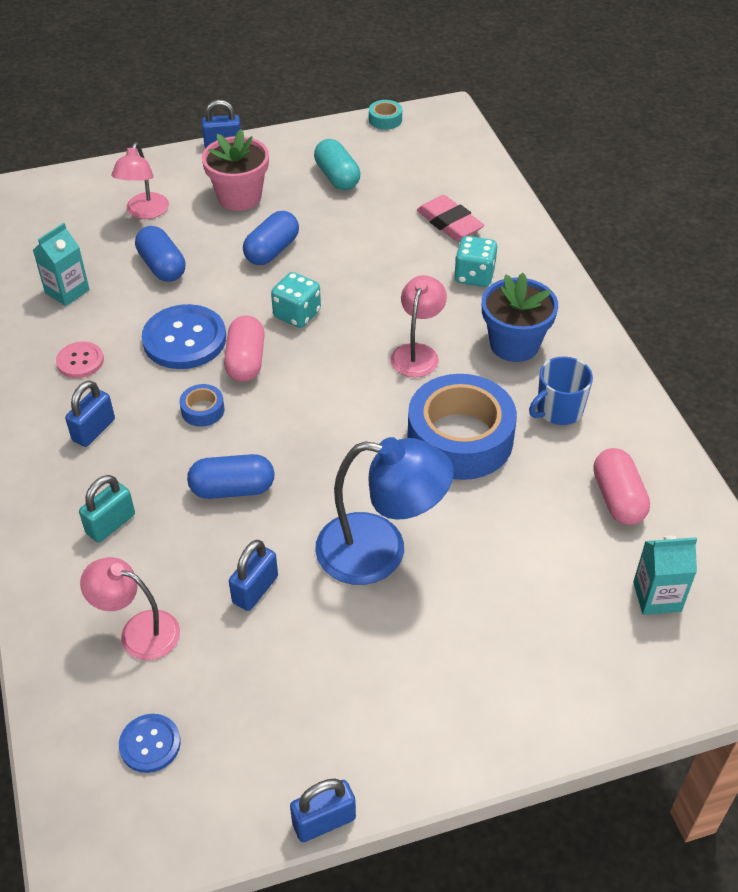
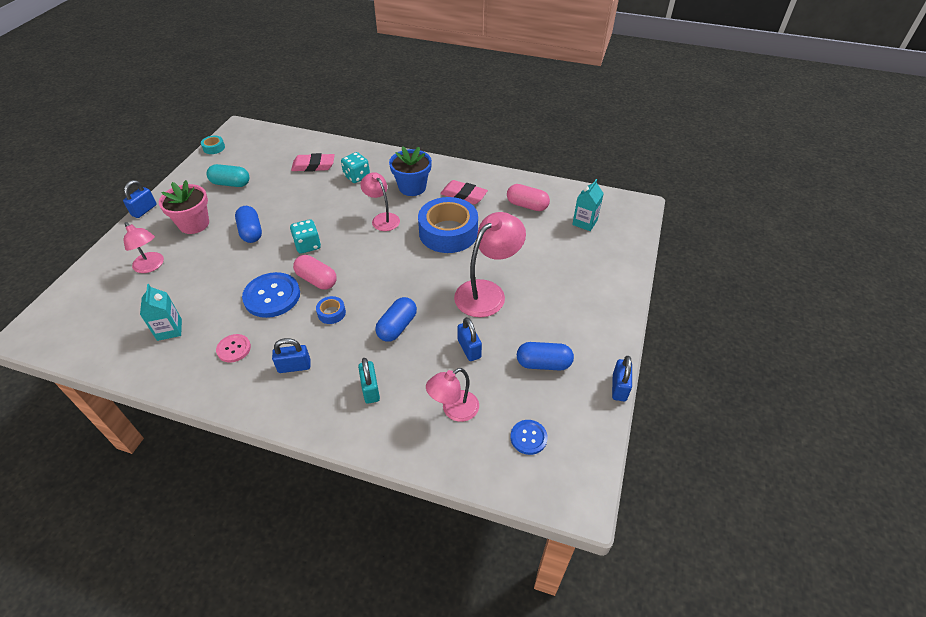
camera: 55 degrees left, 0 degrees up
blue padlock [65,380,115,447] -> blue padlock turned 75 degrees counterclockwise [272,338,311,373]
blue capsule [135,226,185,282] -> blue capsule moved to [517,342,574,370]
blue lamp [315,437,454,585] -> pink lamp [454,212,526,317]
blue mug [529,356,593,425] -> pink eraser [440,180,488,204]

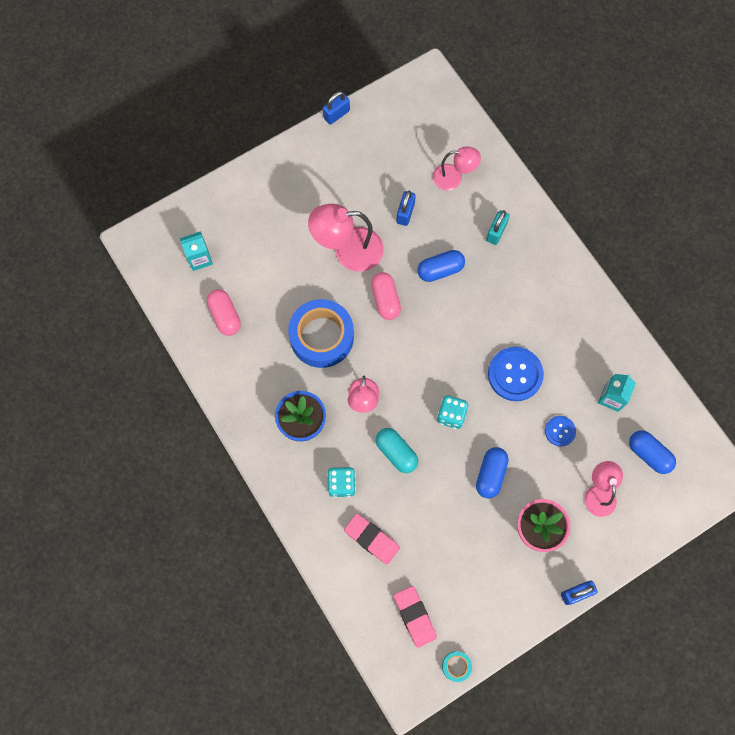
camera: 140 degrees left, 25 degrees up
turquoise capsule [207,164,249,187] -> turquoise capsule moved to [376,428,418,473]
pink button [216,334,251,362] -> none
blue padlock [272,338,311,373] -> none
pink capsule [293,255,337,289] -> pink capsule moved to [371,272,401,320]
blue tape [316,296,346,324] -> none
pink eraser [440,180,488,204] -> pink eraser moved to [394,586,437,648]
blue button [510,420,548,455] -> blue button moved to [545,416,576,447]
blue capsule [517,342,574,370] -> blue capsule moved to [629,430,676,474]

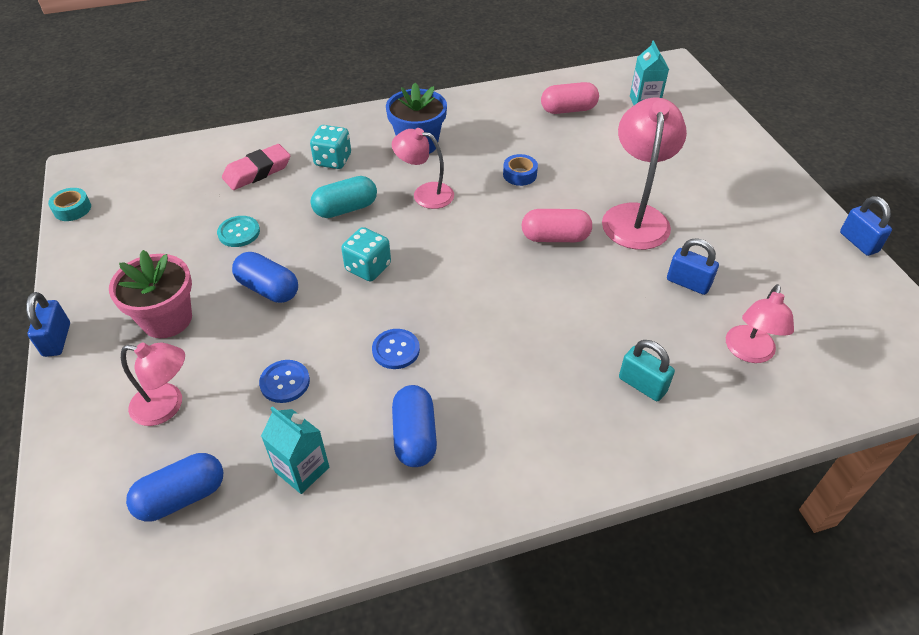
camera: 105 degrees right, 25 degrees down
blue tape [288,299,354,368] -> blue tape [503,154,538,186], size x0.42
pink eraser [394,586,437,648] -> none
blue capsule [417,250,465,282] -> blue capsule moved to [392,385,437,467]
blue button [488,347,544,401] -> blue button [372,329,420,369], size x0.55
none -> turquoise button [217,216,260,247]

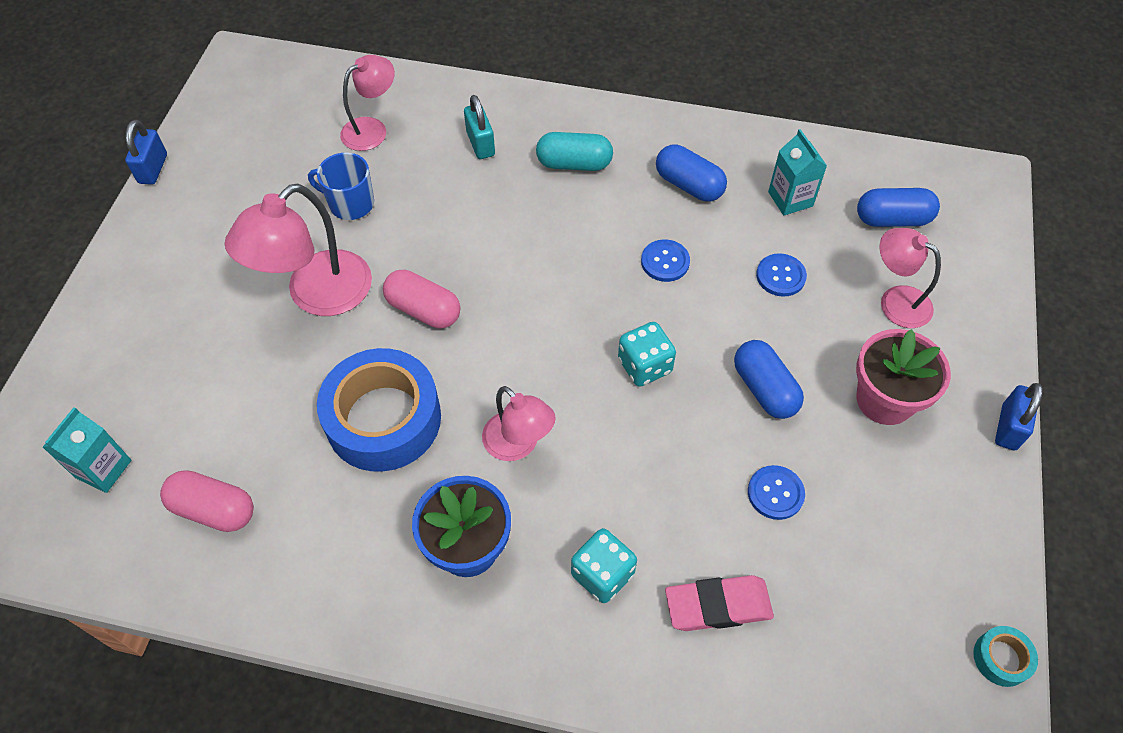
camera: 150 degrees left, 10 degrees up
turquoise button [217,216,260,247] -> blue button [748,465,805,520]
turquoise capsule [311,176,377,218] -> turquoise capsule moved to [536,132,613,171]
blue capsule [392,385,437,467] -> blue capsule turned 75 degrees counterclockwise [656,144,727,202]
blue tape [503,154,538,186] -> blue tape [317,348,441,472], size x2.40
blue padlock [667,238,719,295] -> blue mug [308,152,374,220]

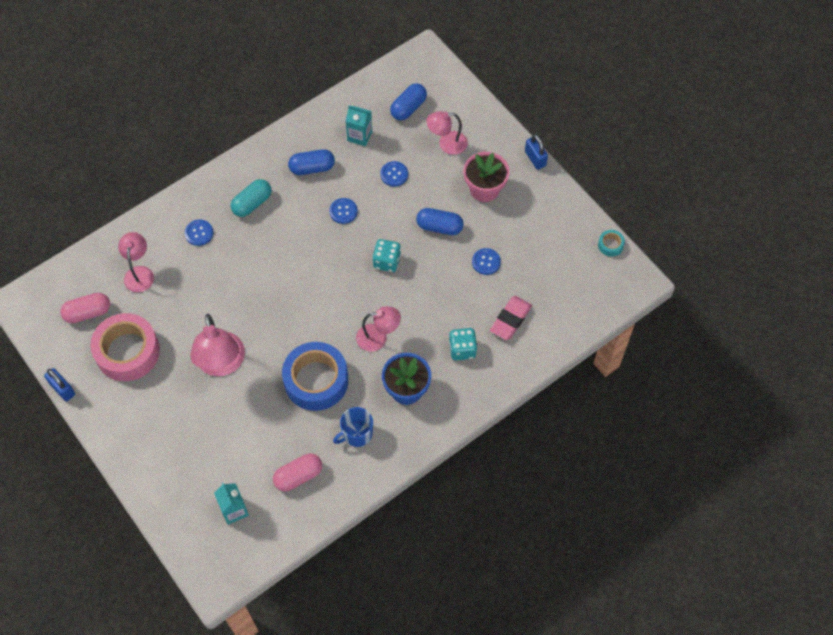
camera: 50 degrees left, 5 degrees up
blue mug [308,152,374,220] -> blue mug moved to [333,407,373,447]
pink capsule [383,270,460,329] -> pink capsule moved to [60,293,110,323]
turquoise padlock [464,95,495,159] -> blue button [185,220,213,246]
none -> pink tape [90,313,160,381]

